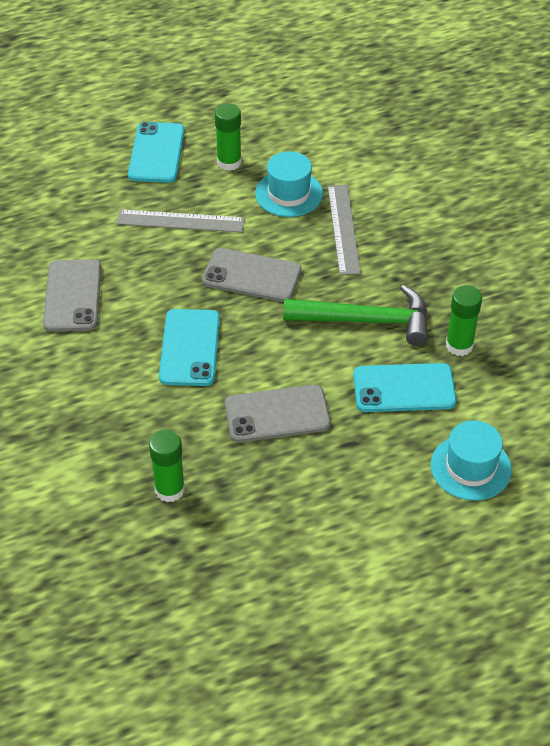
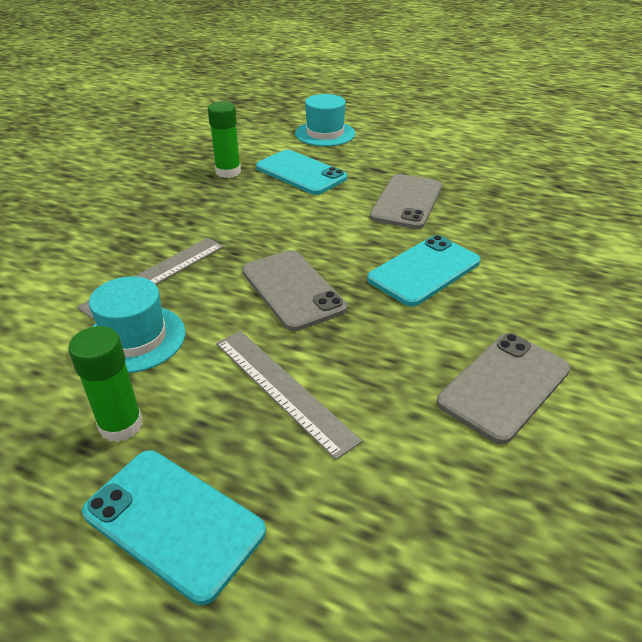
camera: 135 degrees left, 10 degrees down
turquoise phone [128,122,185,183] -> turquoise phone turned 75 degrees clockwise [82,450,266,605]
green glue stick [149,430,185,502] -> none
grey phone [225,385,331,442] -> grey phone turned 75 degrees clockwise [370,174,442,229]
green hammer [283,285,428,346] -> none

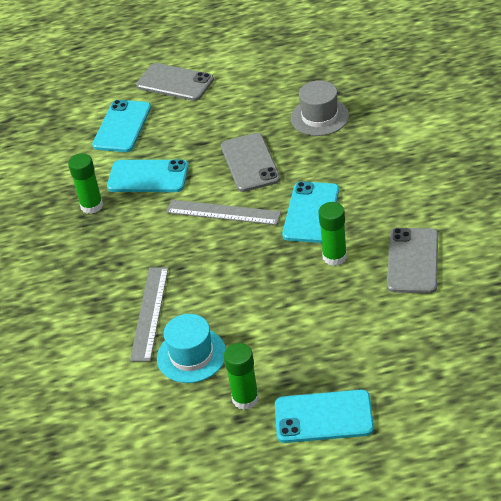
camera: 30 degrees left, 5 degrees up
grey ruler [216,331,362,460] -> grey ruler moved to [166,200,281,225]
grey phone [242,250,347,331] -> grey phone moved to [136,63,214,101]
turquoise hat [295,94,355,146] -> turquoise phone [92,100,151,152]
none -> grey hat [291,80,349,136]
none -> green glue stick [319,202,347,266]

